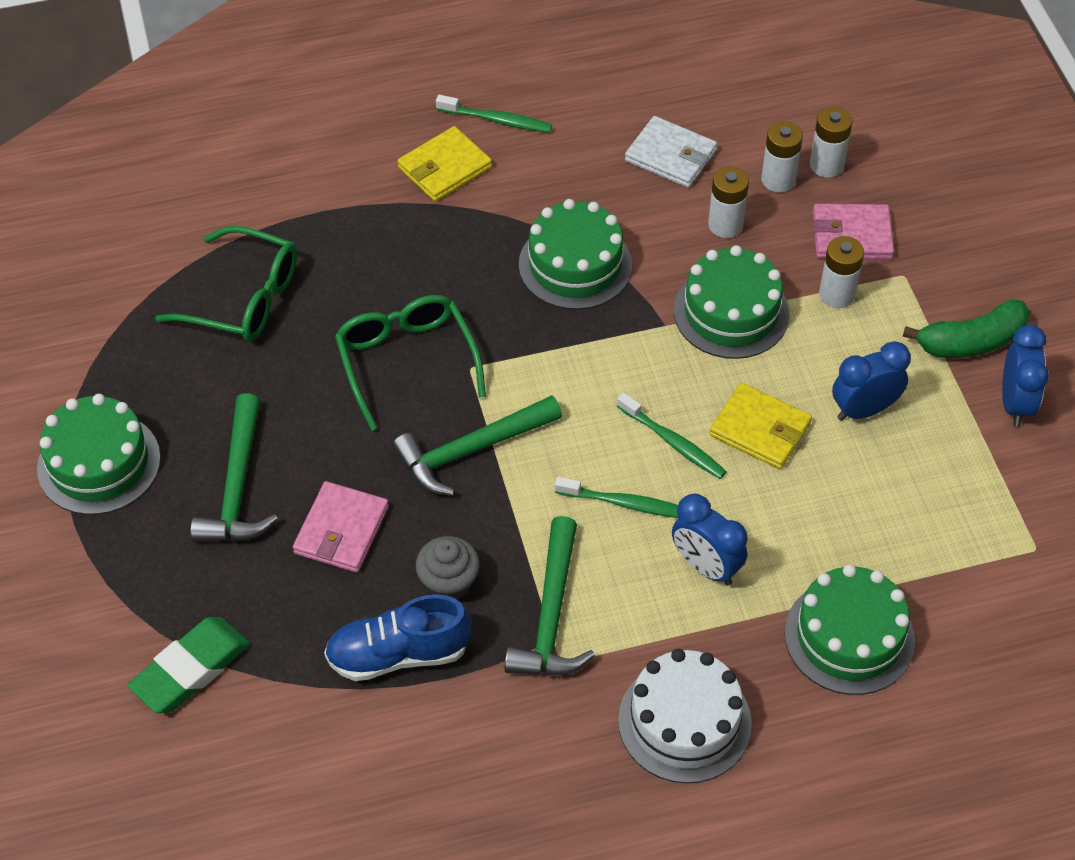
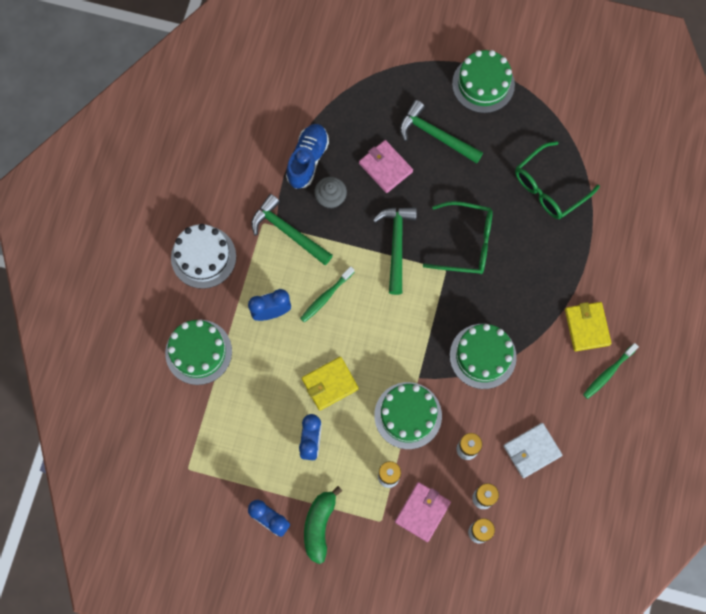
camera: 120 degrees right, 20 degrees up
green eraser [127,617,250,713] -> none
green toothbrush [617,392,727,479] -> none

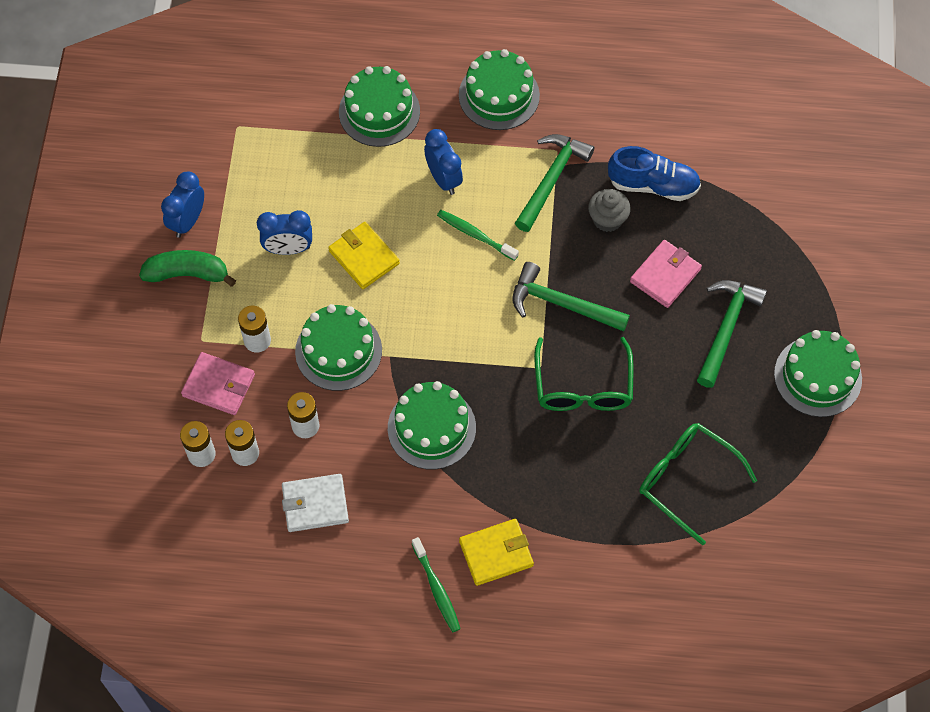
camera: 80 degrees right, 10 degrees down
white cake [171,224,236,289] -> green cake [459,49,540,130]
green hammer [373,207,417,295] -> green hammer turned 150 degrees counterclockwise [513,262,630,332]
white wallet [504,423,562,478] -> white wallet turned 60 degrees counterclockwise [282,474,349,532]
green toothbrush [583,343,639,399] -> green toothbrush turned 150 degrees counterclockwise [412,537,461,632]

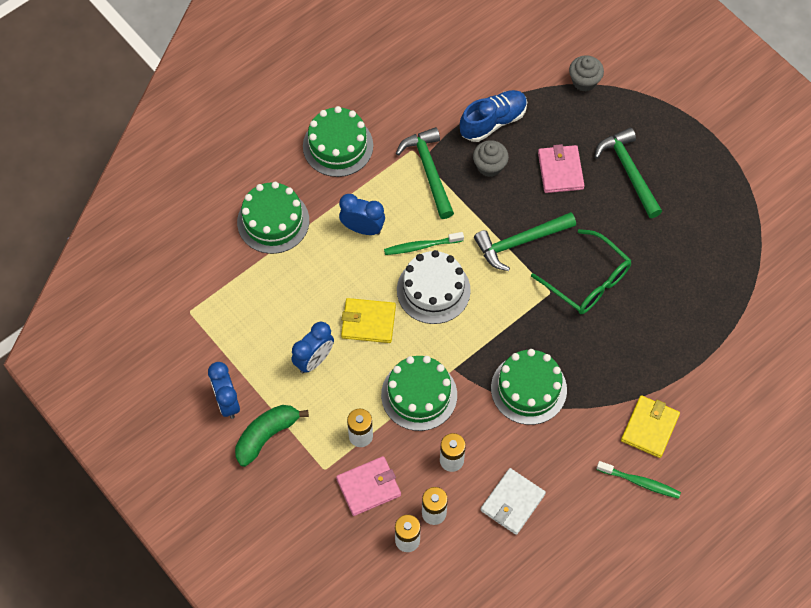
camera: 45 degrees left, 0 degrees up
green glasses [639,423,757,545] -> none
green cake [774,330,862,417] -> none
none -> white cake [397,250,471,324]
none -> grey cupcake [569,55,604,91]

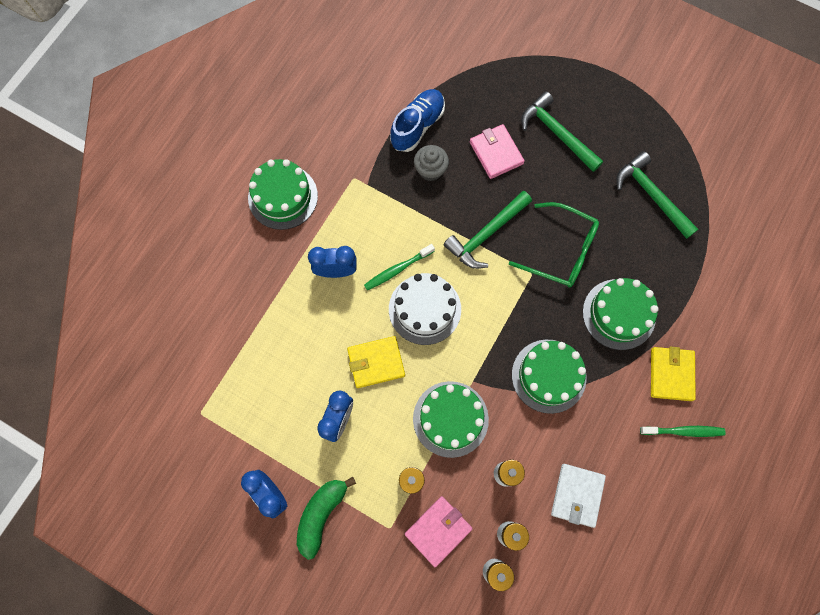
camera: 20 degrees left, 10 degrees up
green cake [237,182,309,254] -> green cake moved to [583,278,659,350]
green hammer [396,127,454,219] -> green hammer moved to [616,151,698,239]
grey cupcake [569,55,604,91] -> none

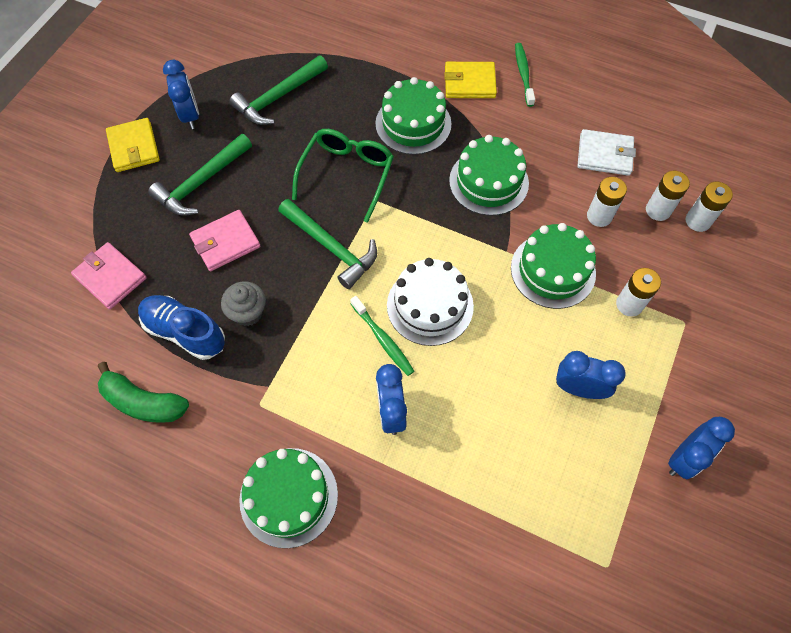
camera: 95 degrees left, 10 degrees down
green banana [297,477,356,560] -> green banana moved to [98,362,189,423]
yellow wallet [347,336,405,388] -> yellow wallet moved to [106,118,160,172]
pink wallet [405,496,473,567] -> pink wallet moved to [71,242,146,309]
none -> blue clock [163,60,199,129]

